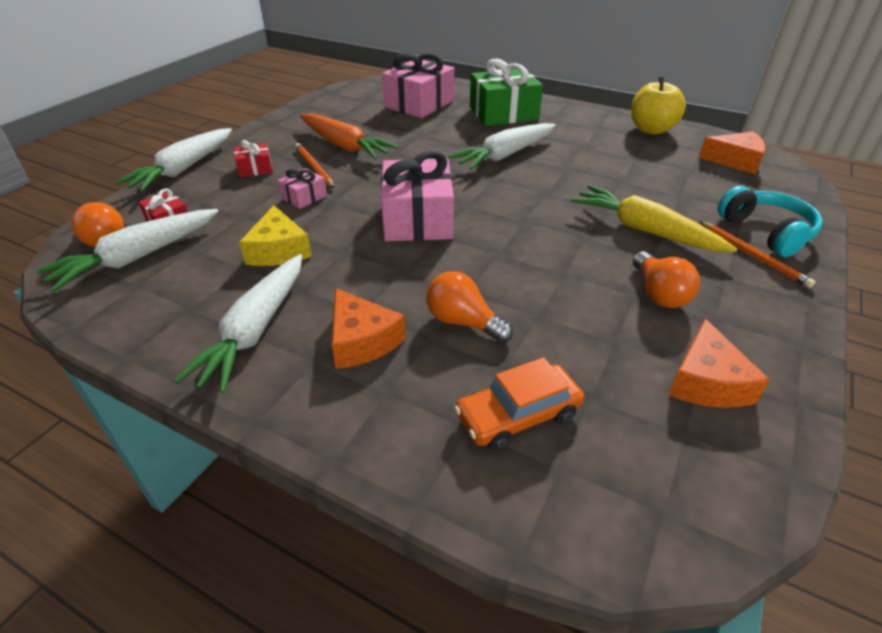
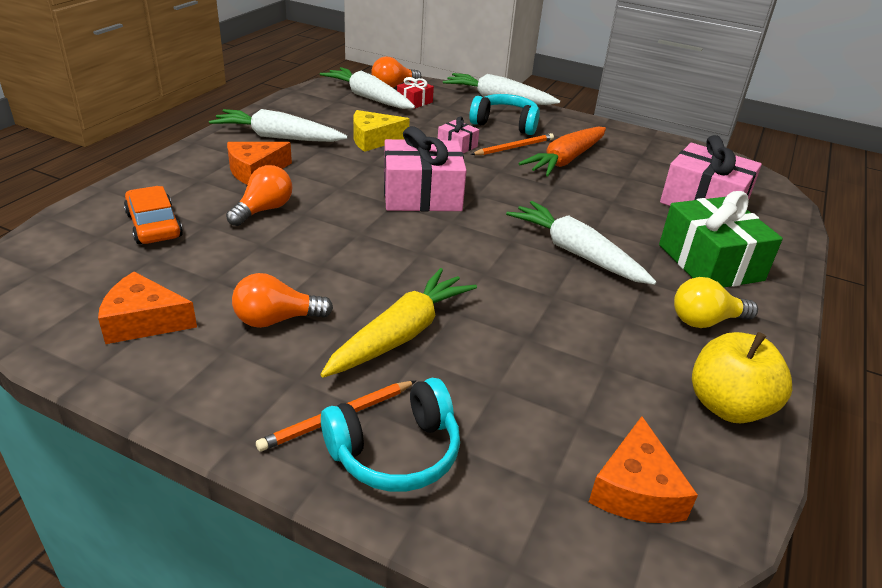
camera: 85 degrees right, 5 degrees down
red gift [234,140,273,177] -> turquoise headphones [469,94,540,135]
none -> yellow light bulb [674,277,758,328]

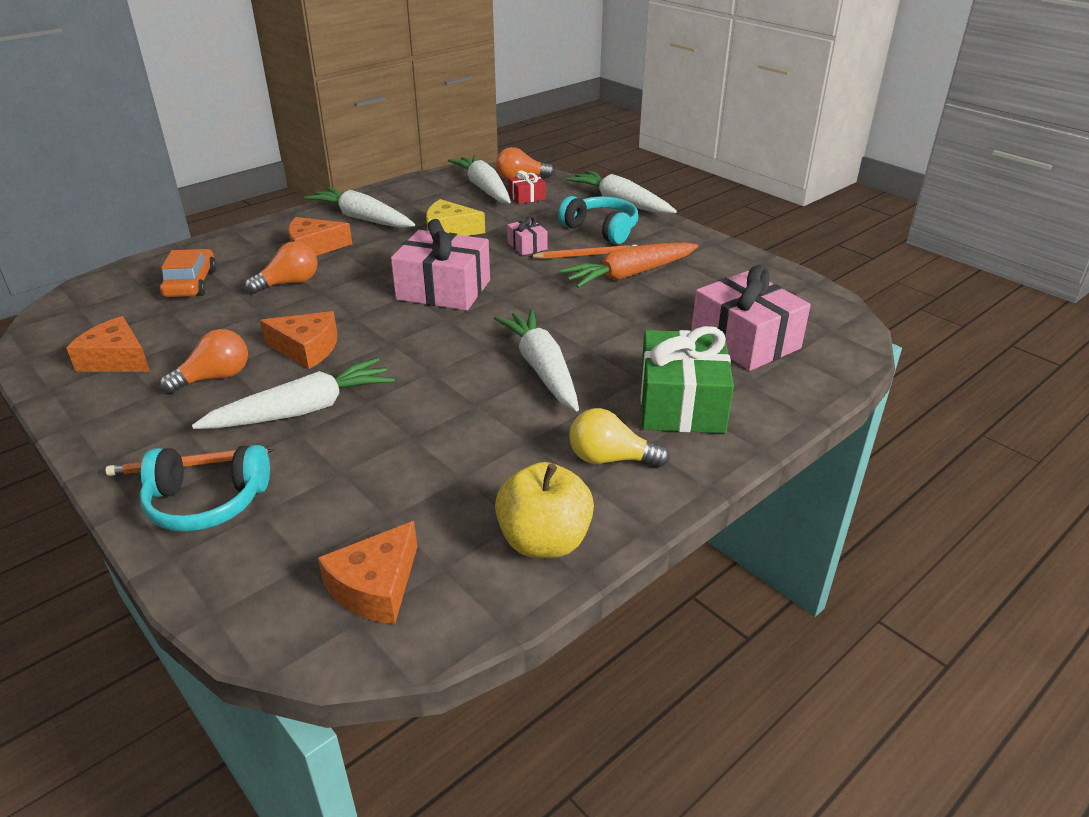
camera: 25 degrees right, 0 degrees up
orange light bulb [232,273,333,328] -> orange light bulb turned 135 degrees clockwise [160,329,248,393]
yellow carrot [320,268,477,378] -> white carrot [192,357,395,429]
none -> orange cheese [260,311,338,369]

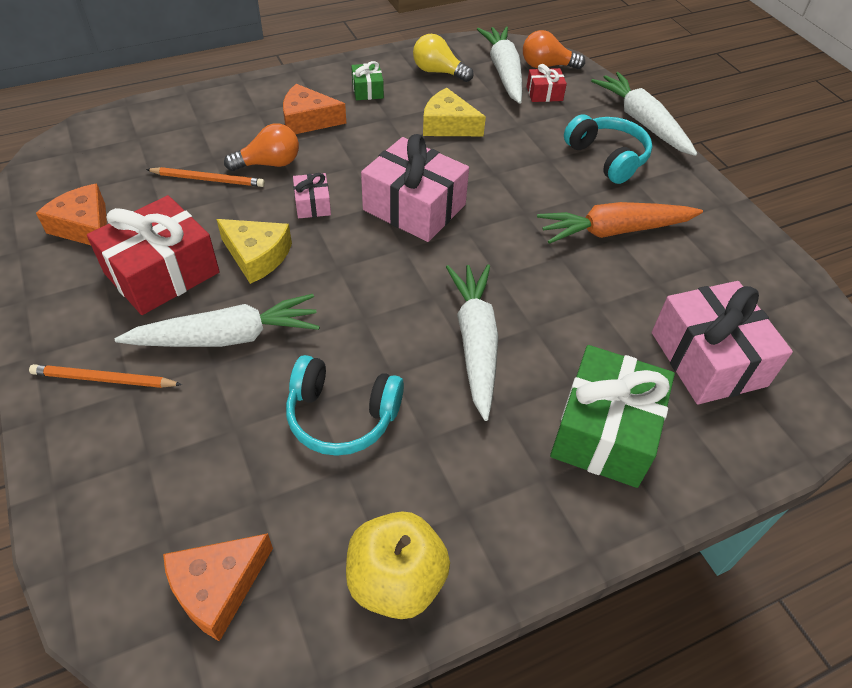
camera: 15 degrees right, 15 degrees up
turquoise headphones [139,445,270,532] -> turquoise headphones moved to [286,355,404,456]
orange car [160,249,217,297] -> none
orange light bulb [160,329,248,393] -> red gift [87,195,220,315]
orange cheese [260,311,338,369] -> yellow cheese [216,219,292,284]
white carrot [304,187,415,228] -> green gift [351,61,384,100]
pink gift [507,216,548,255] -> pink gift moved to [293,173,331,218]
orange pencil [529,244,637,259] -> orange pencil moved to [146,167,265,187]
yellow light bulb [569,408,670,467] -> yellow light bulb moved to [413,34,474,82]

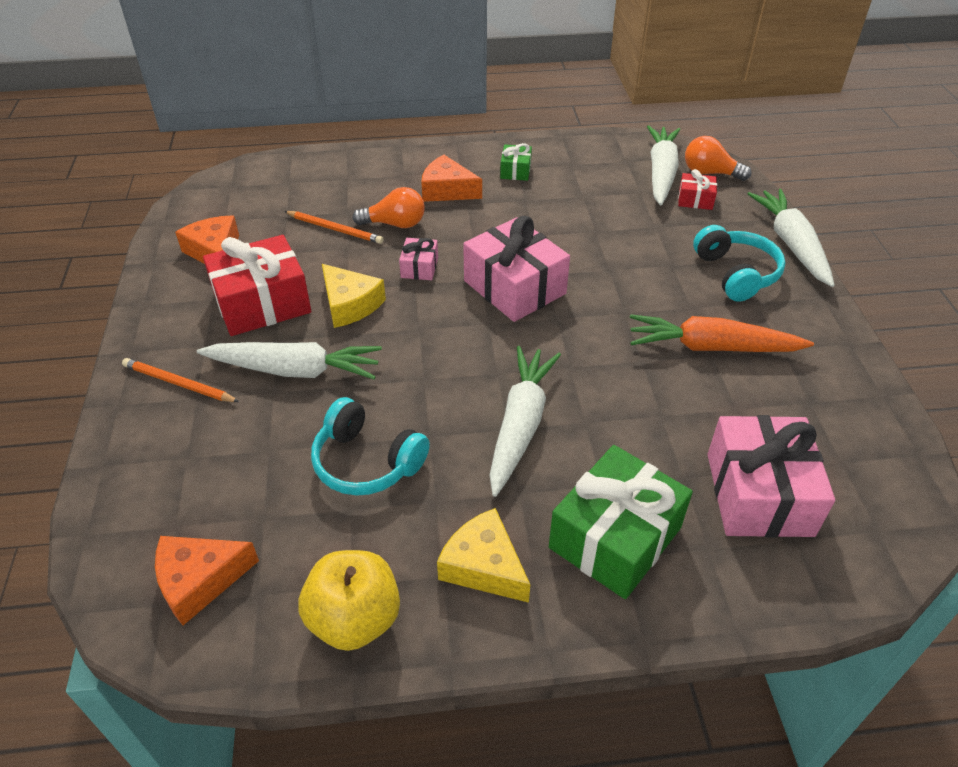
camera: 20 degrees right, 5 degrees down
yellow light bulb [413,34,474,82] -> none
yellow cheese [423,88,486,136] -> yellow cheese moved to [437,508,530,603]

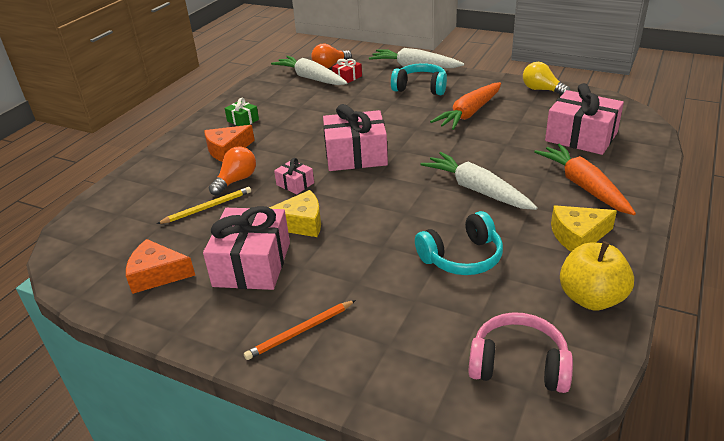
camera: 55 degrees left, 10 degrees down
orange cheese [155,536,259,625] -> pink headphones [468,312,573,393]
white carrot [197,342,382,379] -> none
red gift [203,235,311,336] -> pink gift [203,206,290,290]
orange pencil [284,211,383,244] -> yellow pencil [157,187,251,224]
green gift [549,445,693,599] -> orange carrot [534,144,636,215]
none -> yellow light bulb [523,62,570,95]

